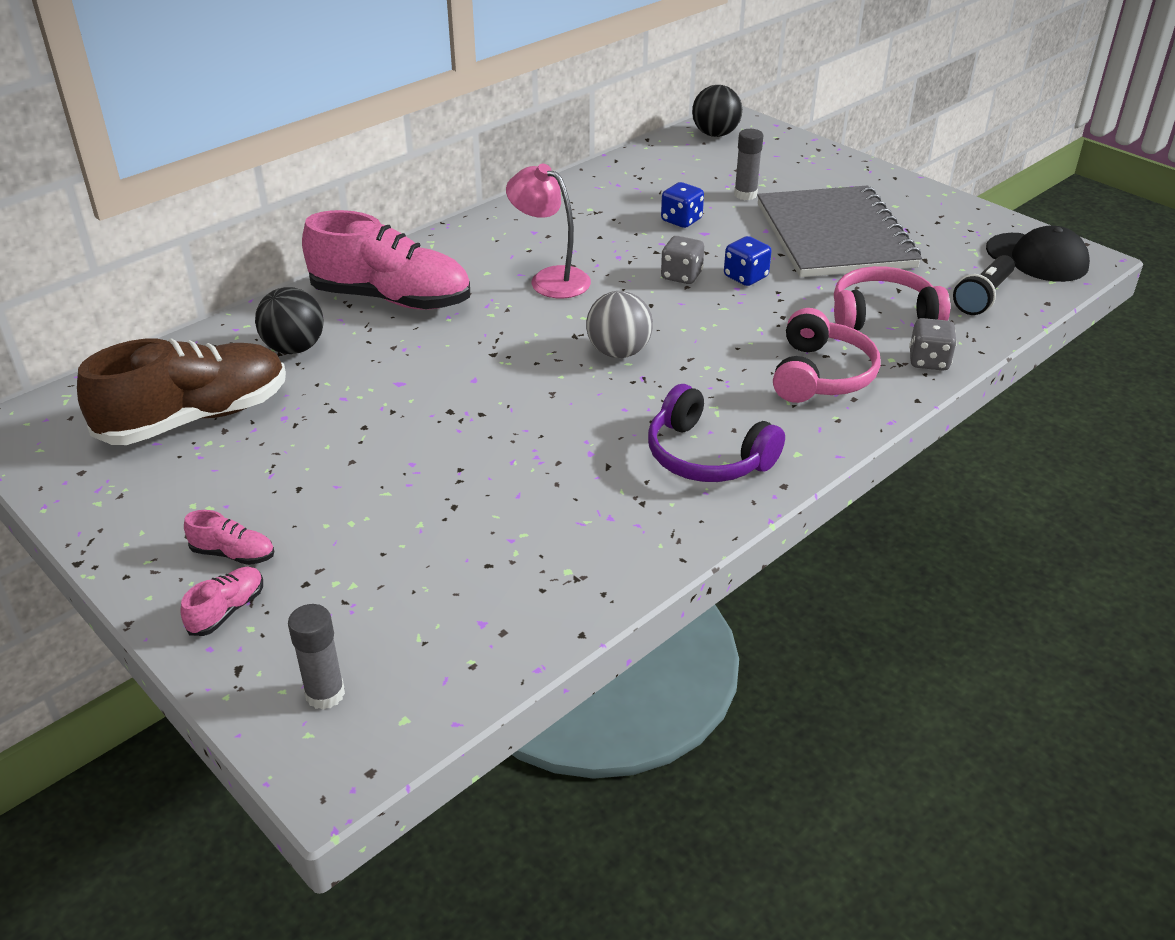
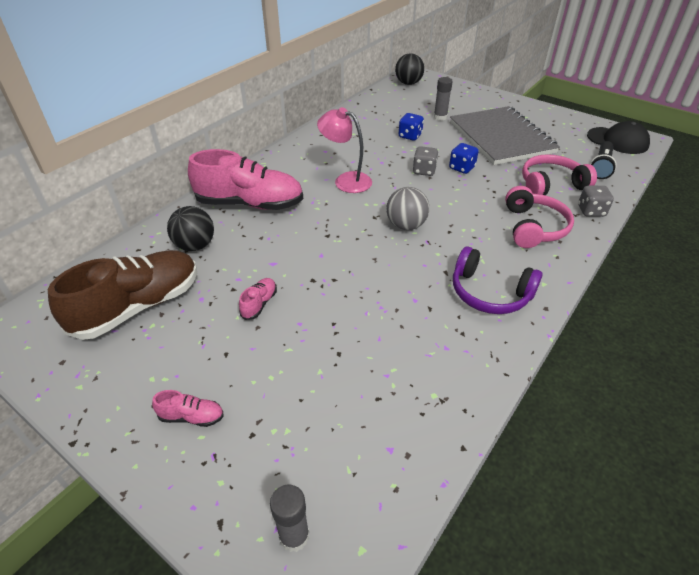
camera: 10 degrees left, 5 degrees up
pink shoe [180,567,263,636] -> pink shoe moved to [239,278,277,320]

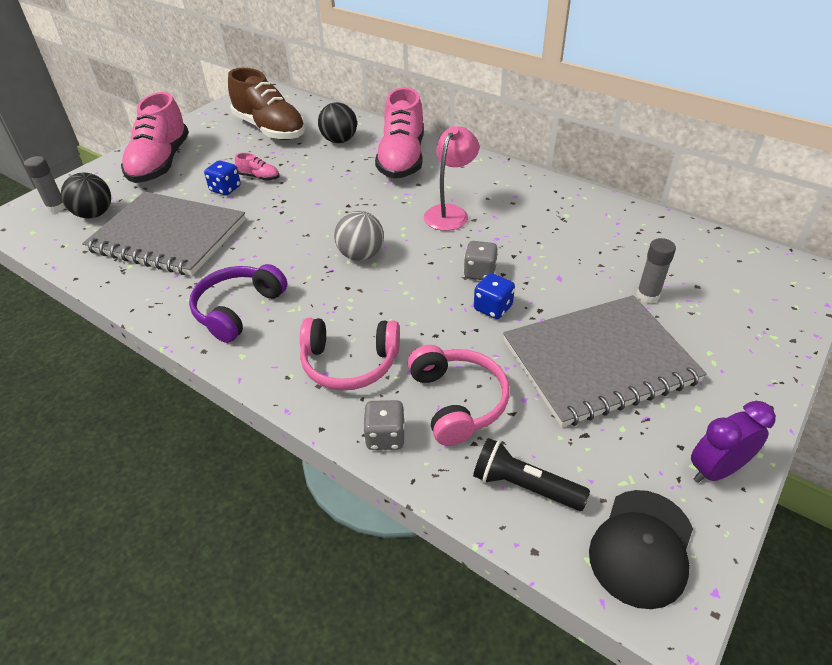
camera: 90 degrees right, 0 degrees up
pink shoe [152,390,224,427] -> pink shoe [121,92,189,183], size x2.44
black ball [395,53,424,85] -> black ball moved to [61,173,111,218]
blue dice [399,113,424,141] -> blue dice moved to [204,160,241,195]
none -> grey notebook [82,191,246,276]
none -> purple clock [691,401,776,483]

